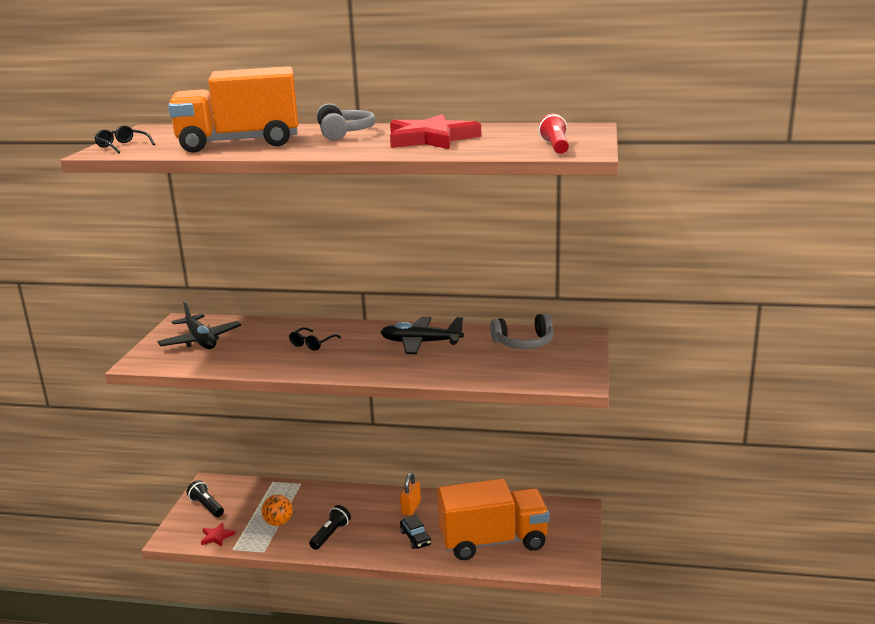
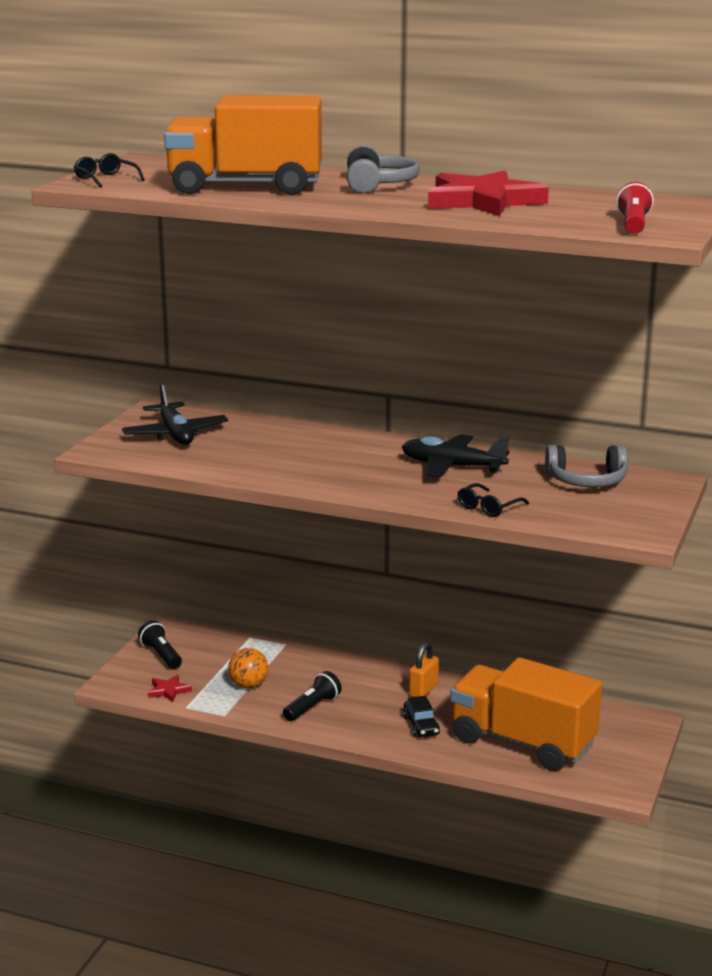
camera: 10 degrees right, 0 degrees up
black glasses [289,327,341,351] -> black glasses moved to [457,483,529,517]
orange truck [437,478,550,560] -> orange truck turned 150 degrees counterclockwise [450,657,602,771]

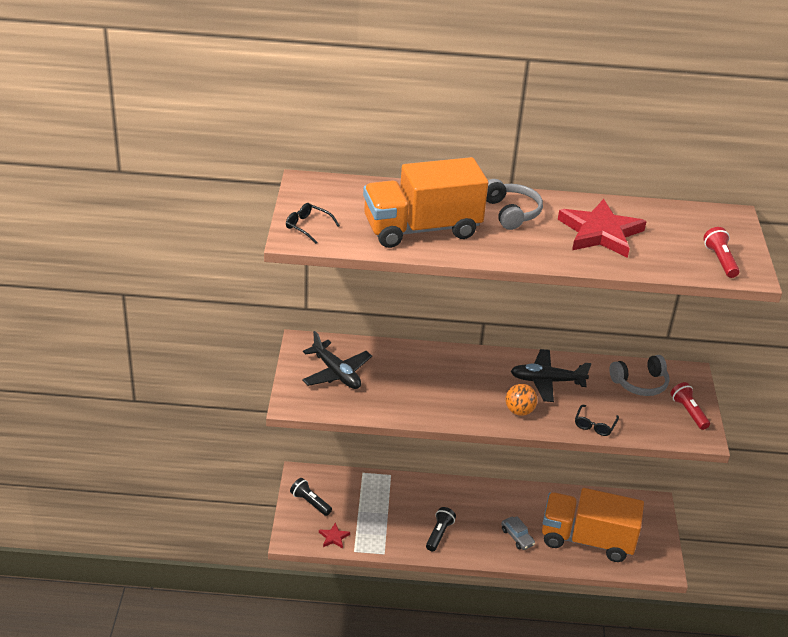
camera: 20 degrees left, 15 degrees up
orange ball [228,648,269,688] -> orange ball moved to [505,384,538,416]
black car [403,696,440,737] -> grey car [501,516,535,550]
orange padlock [409,642,439,697] -> none
none -> red flashlight [671,382,710,430]

